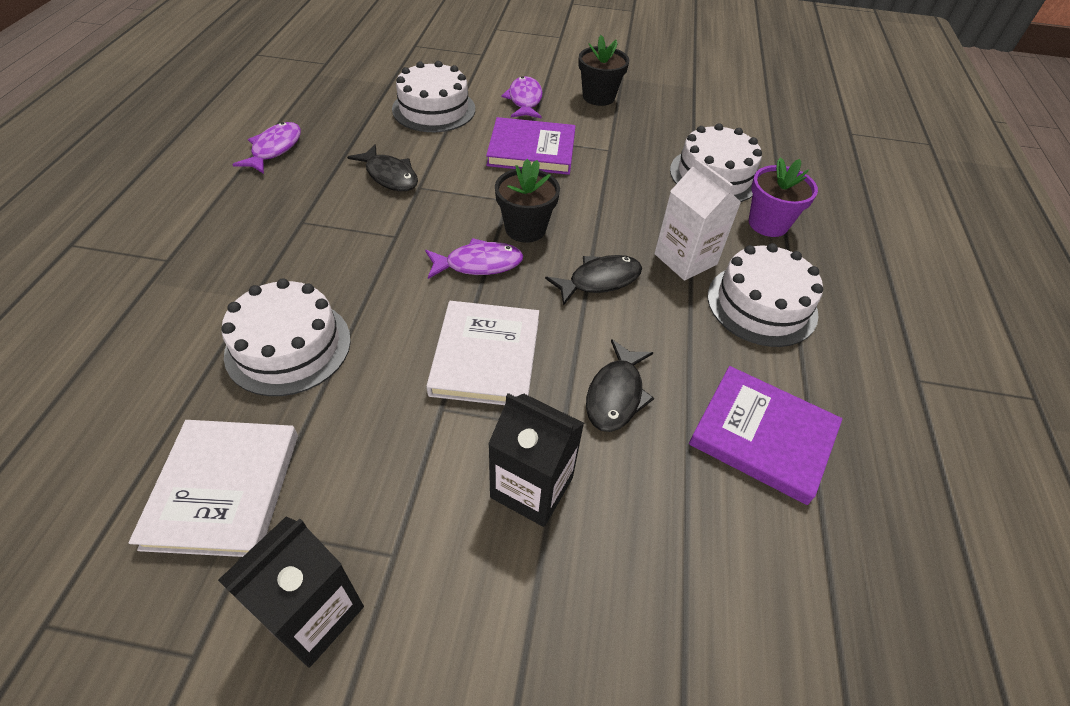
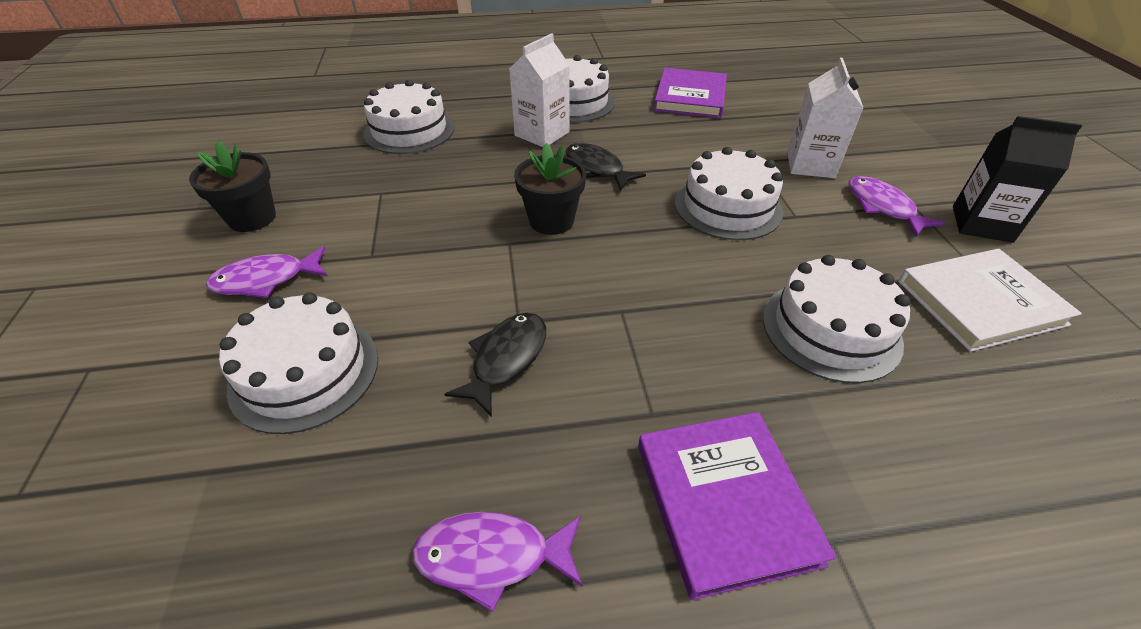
camera: 105 degrees left, 5 degrees down
purple fish [425,238,523,279] -> purple fish moved to [849,176,945,237]
white book [426,301,539,405] -> white cake [675,147,783,240]
purple book [486,117,576,175] -> purple book moved to [638,412,836,600]
black carton [488,393,584,527] -> white carton [788,58,863,178]
black fish [586,339,654,432] -> none
purple flower pot [749,157,818,237] -> none

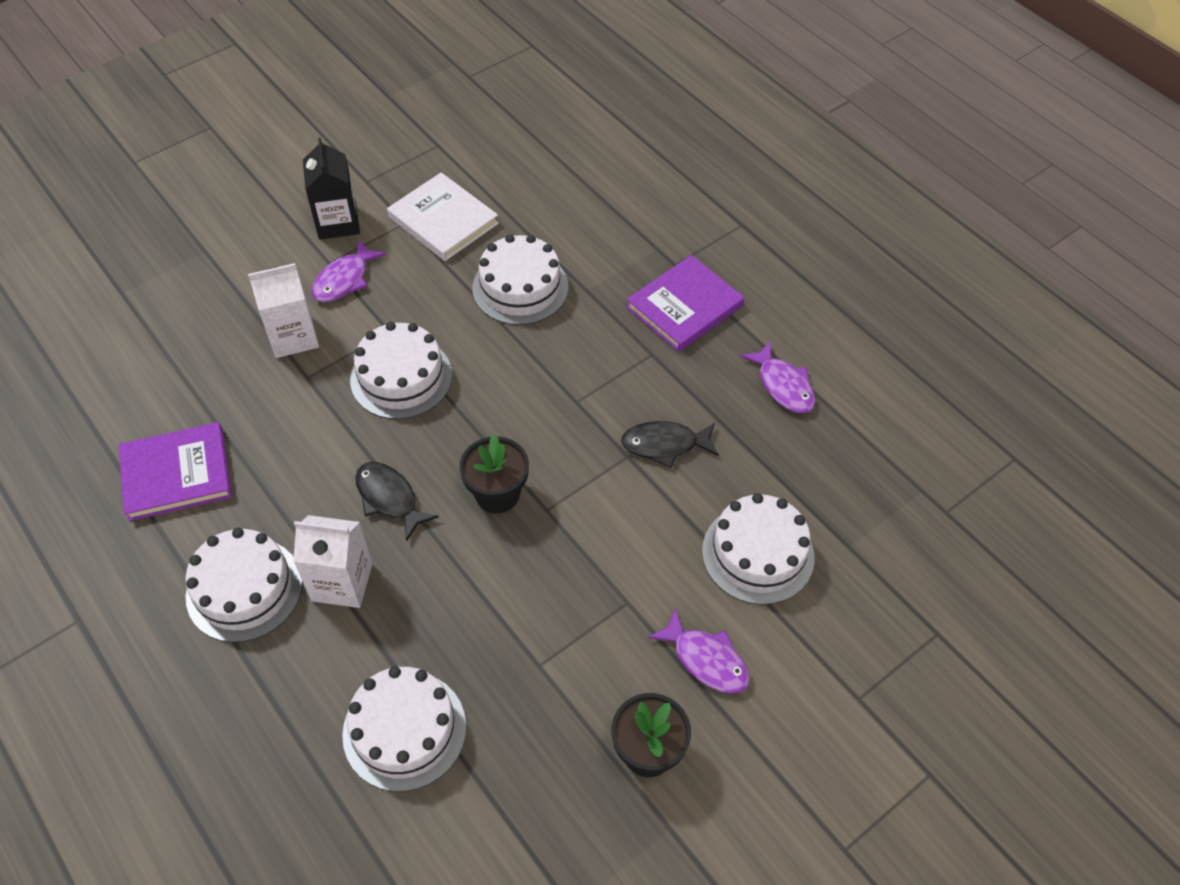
camera: 120 degrees left, 10 degrees up
black fish [565,143,646,191] -> black fish turned 120 degrees clockwise [355,462,439,541]

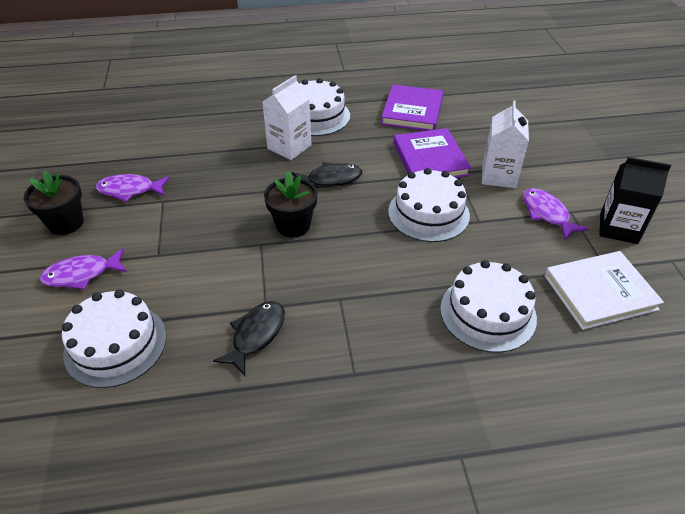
camera: 120 degrees right, 10 degrees down
white cake [342,666,466,792] -> none
purple book [626,255,744,352] -> purple book moved to [394,128,471,178]
purple fish [740,341,815,413] -> purple fish moved to [96,174,170,202]

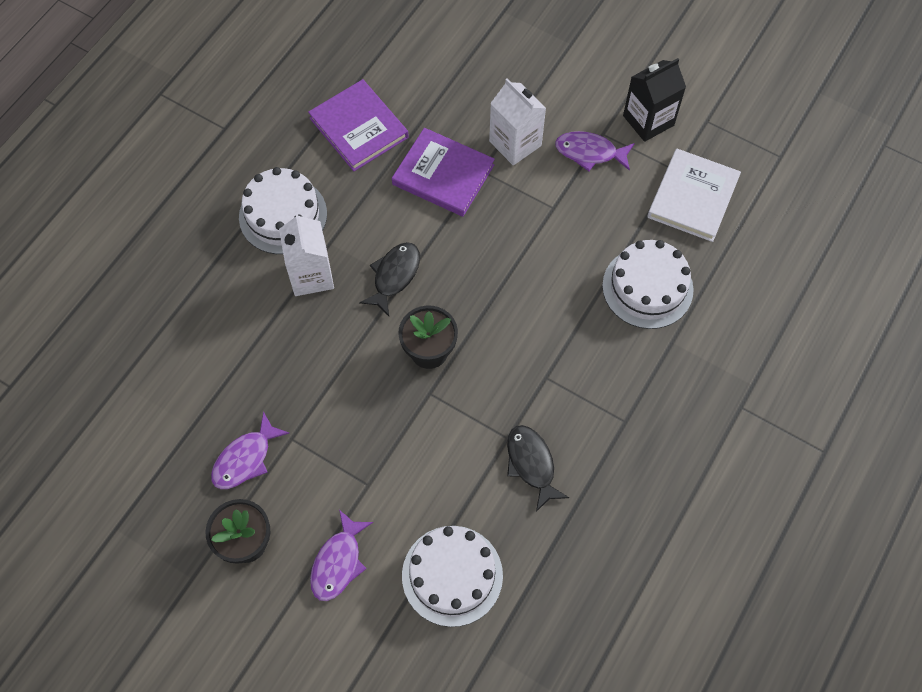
camera: 50 degrees left, 20 degrees up
white cake [388,168,470,242] -> none

